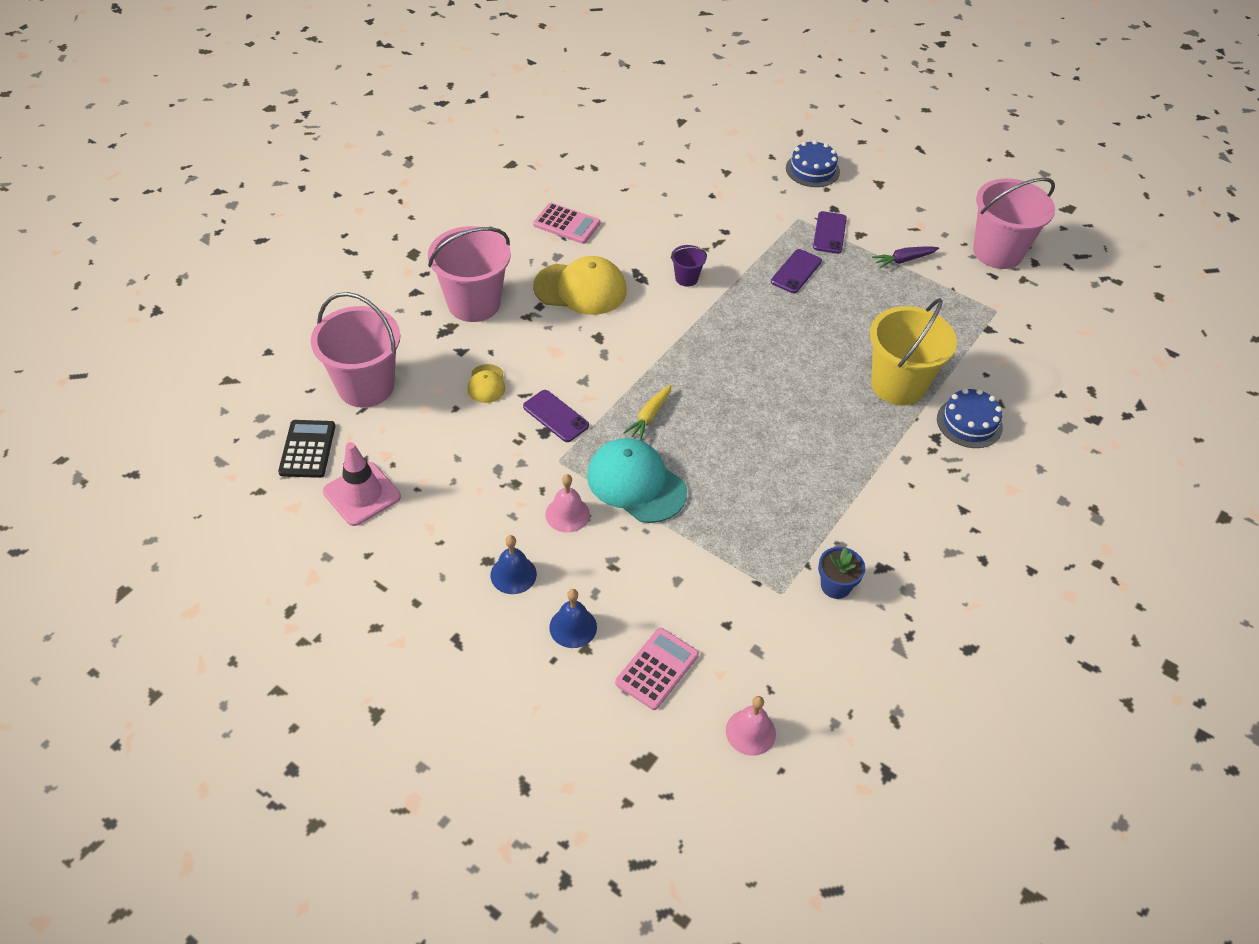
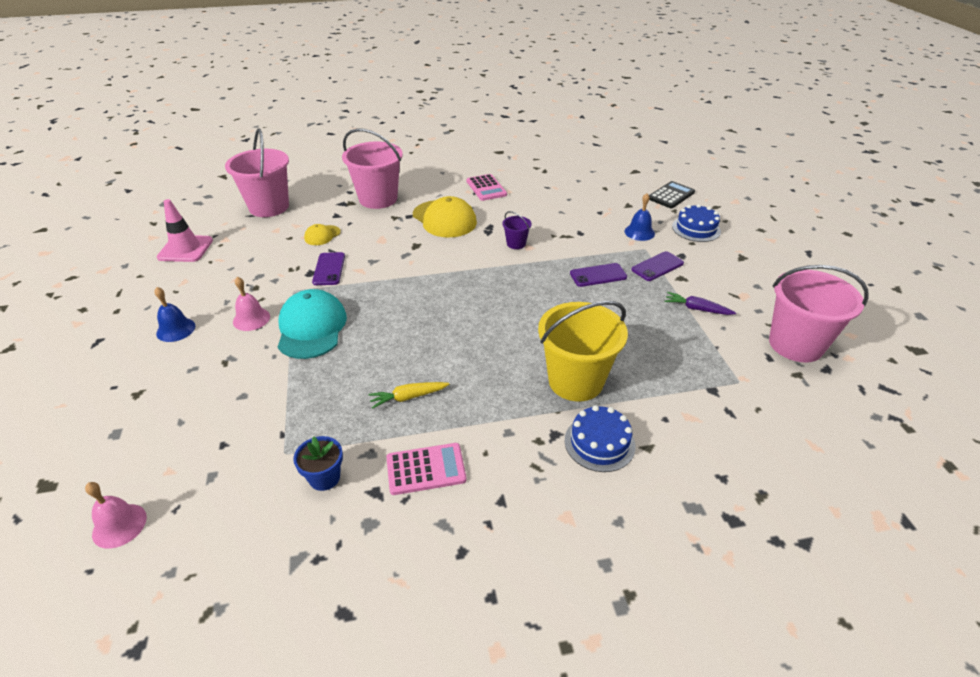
camera: 45 degrees right, 10 degrees down
black calculator [278,420,335,478] -> black calculator moved to [649,181,695,209]
blue bell [549,589,597,648] -> blue bell moved to [624,193,655,241]
pink calculator [615,628,699,710] -> pink calculator moved to [387,443,466,495]
yellow carrot [623,385,672,441] -> yellow carrot moved to [369,382,449,409]

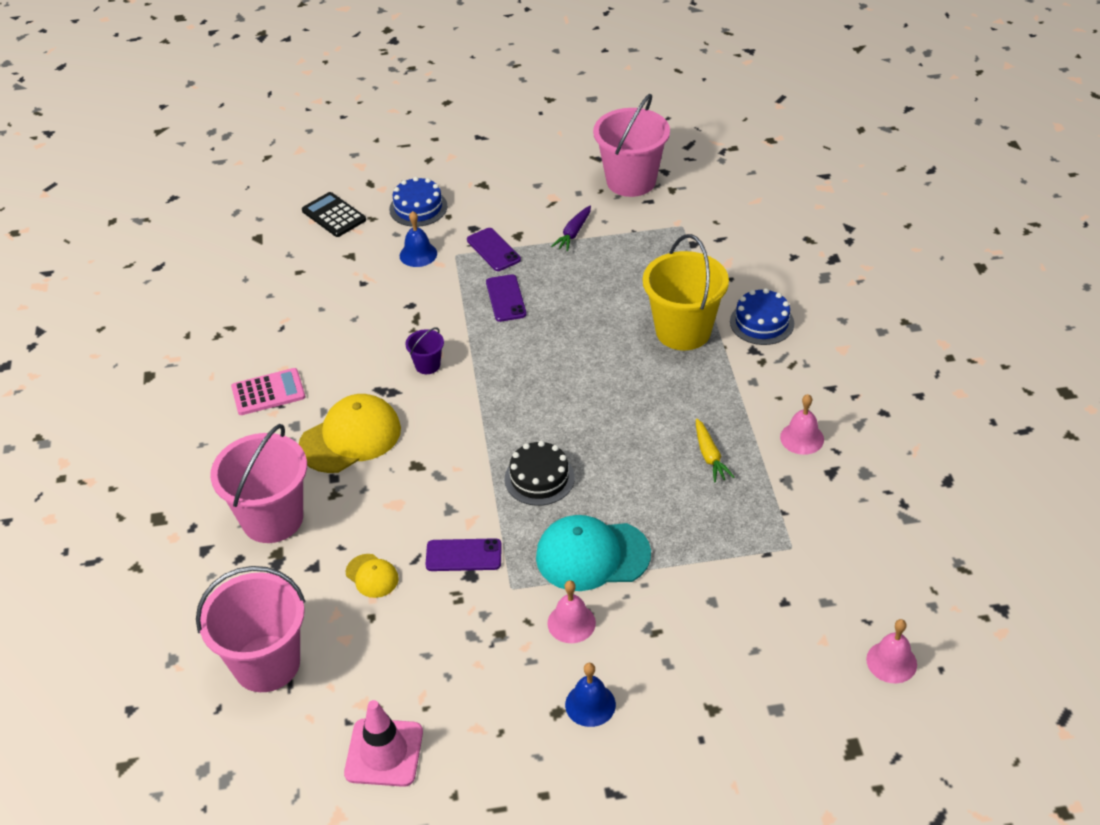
camera: 85 degrees left, 5 degrees up
blue flower pot [293,436,343,491] -> none
pink calculator [387,443,466,495] -> pink bell [780,394,824,455]
none -> black cake [505,441,575,506]

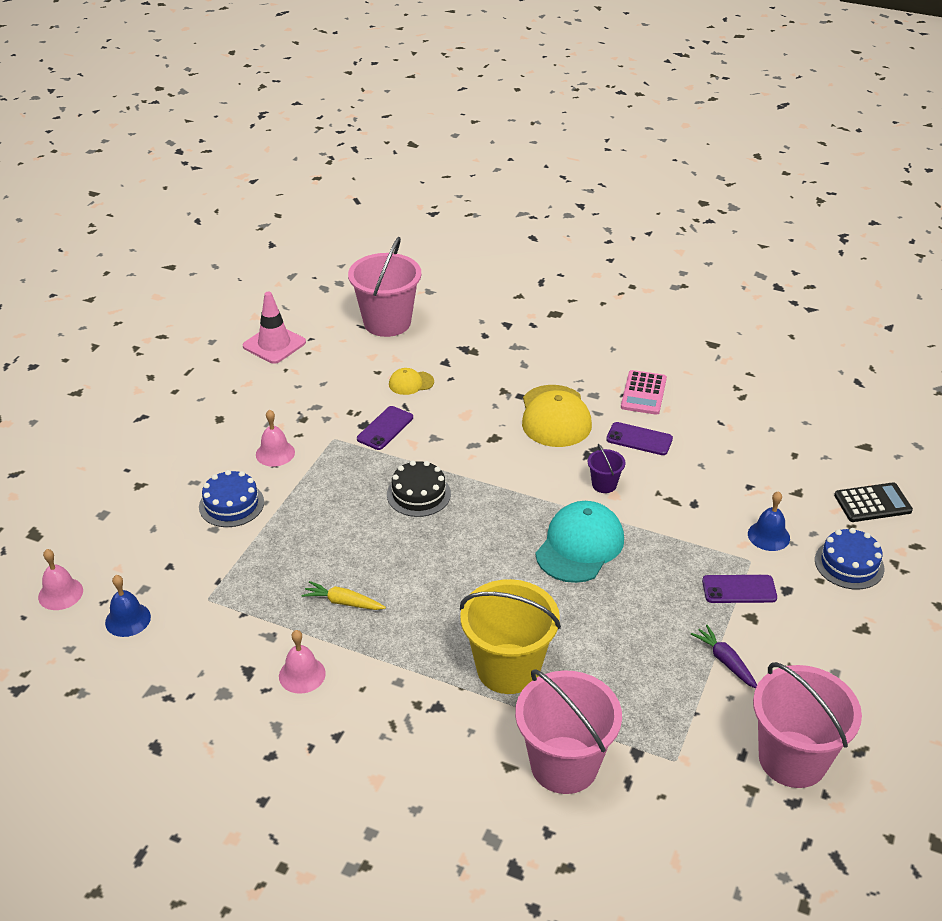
camera: 120 degrees right, 5 degrees down
pink bucket [210,424,307,543] -> pink bucket moved to [515,669,622,794]
purple phone [486,274,527,322] -> purple phone moved to [606,422,673,455]
turquoise cap [536,515,651,591] -> turquoise cap moved to [535,501,624,583]
blue bell [565,663,616,727] -> blue bell moved to [105,575,151,637]
blue cake [730,288,794,345] -> blue cake moved to [199,470,264,527]

